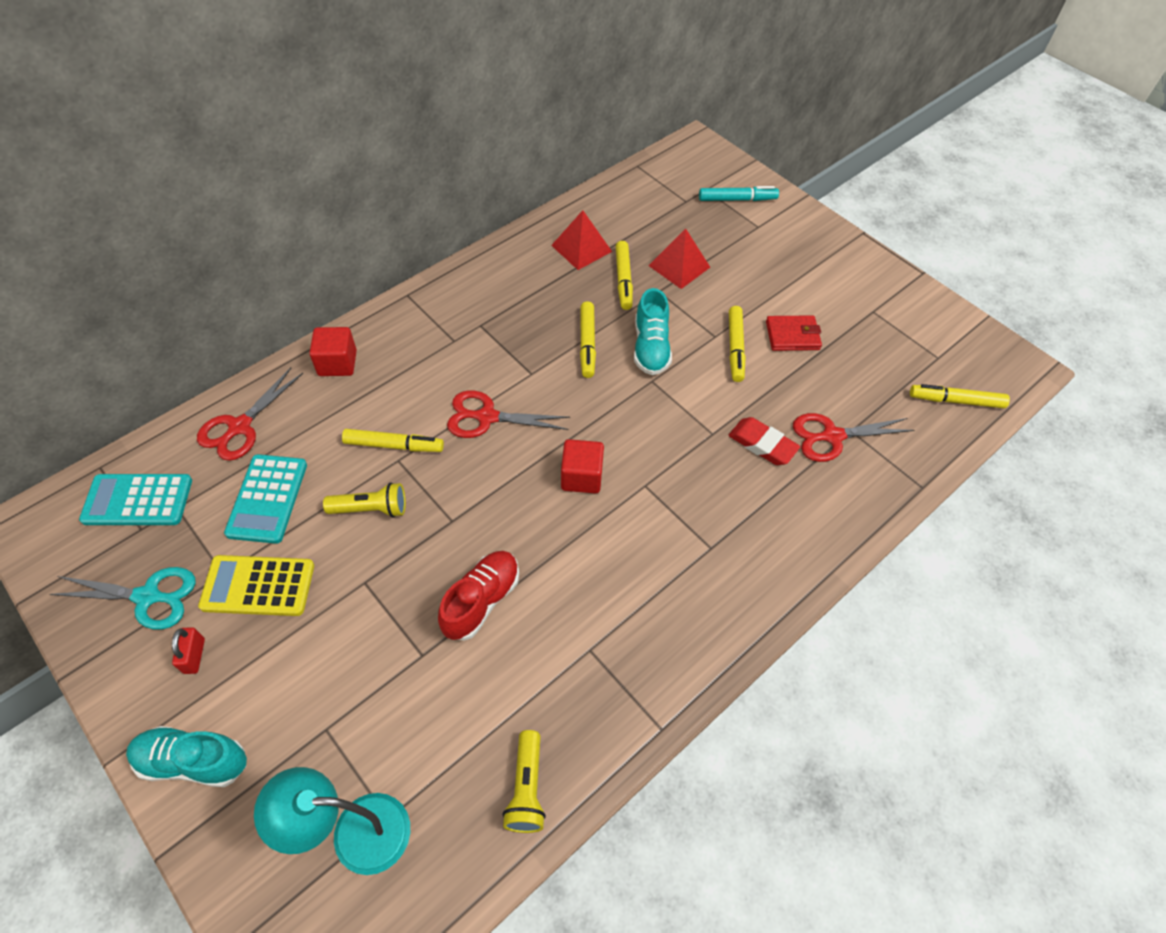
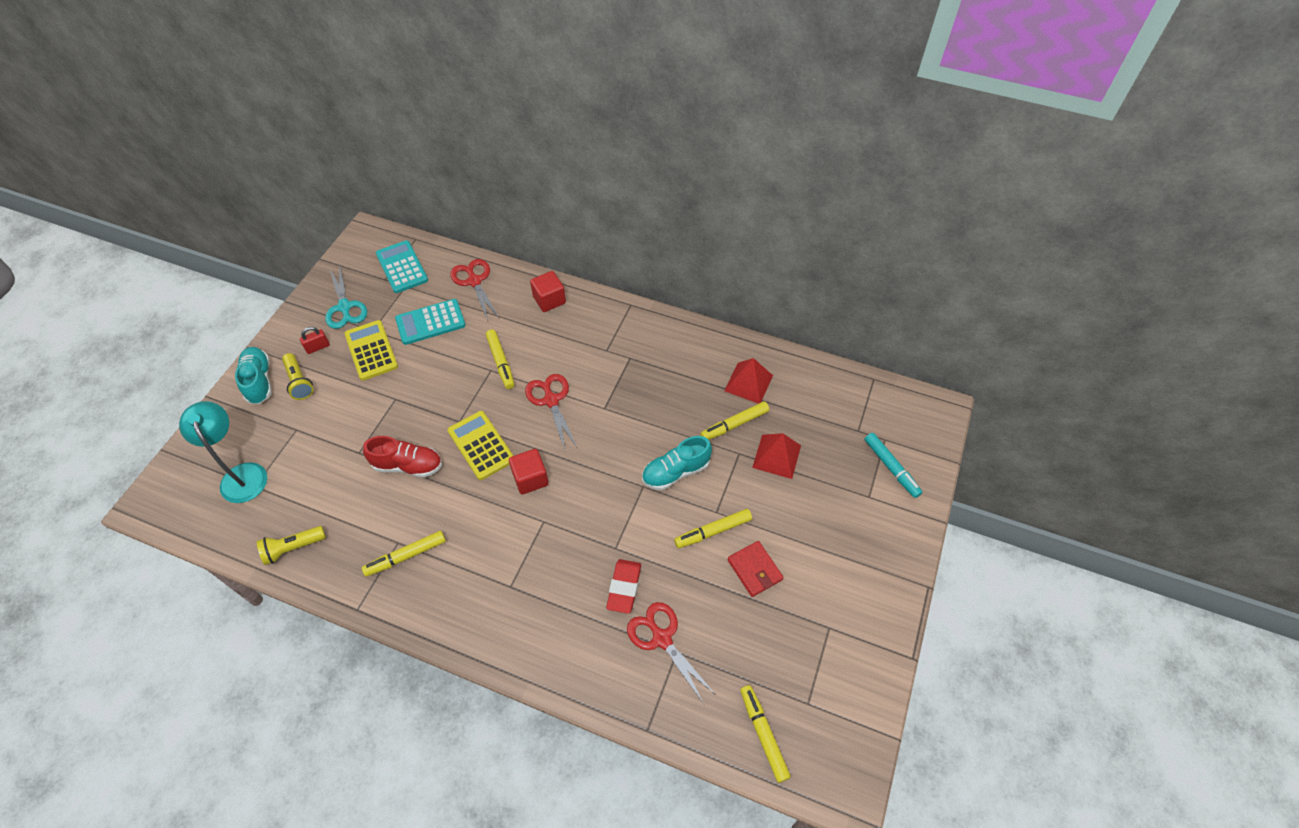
camera: 65 degrees right, 0 degrees up
red scissors [197,368,303,461] -> red scissors turned 60 degrees clockwise [450,259,499,321]
yellow flashlight [323,483,406,518] -> yellow flashlight moved to [282,353,313,400]
yellow marker [580,301,596,378] -> yellow marker moved to [362,531,446,577]
none -> yellow calculator [448,411,514,480]

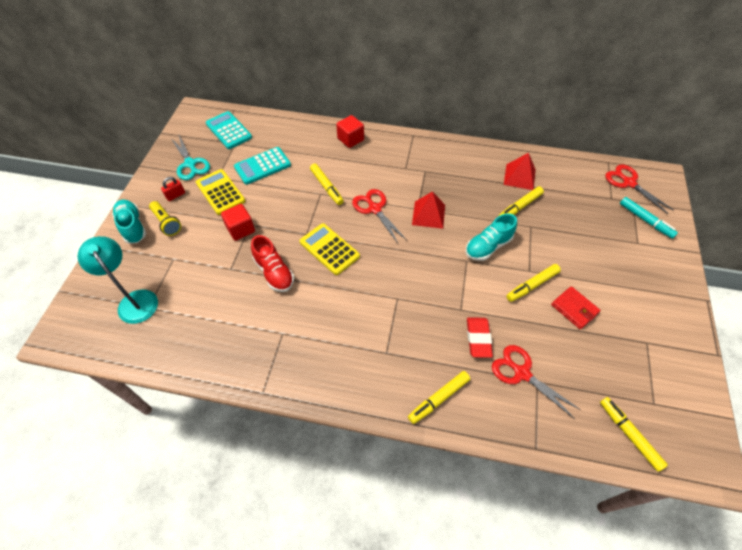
camera: 10 degrees left, 0 degrees up
yellow flashlight [257,526,326,565] -> none
yellow marker [362,531,446,577] -> yellow marker moved to [408,371,470,424]
red shoe [363,436,442,478] -> red shoe turned 60 degrees clockwise [251,235,294,292]
red scissors [450,259,499,321] -> red scissors moved to [605,164,674,214]
red cube [509,449,549,494] -> red cube moved to [221,204,255,241]
red pyramid [752,433,801,479] -> red pyramid moved to [412,191,445,229]

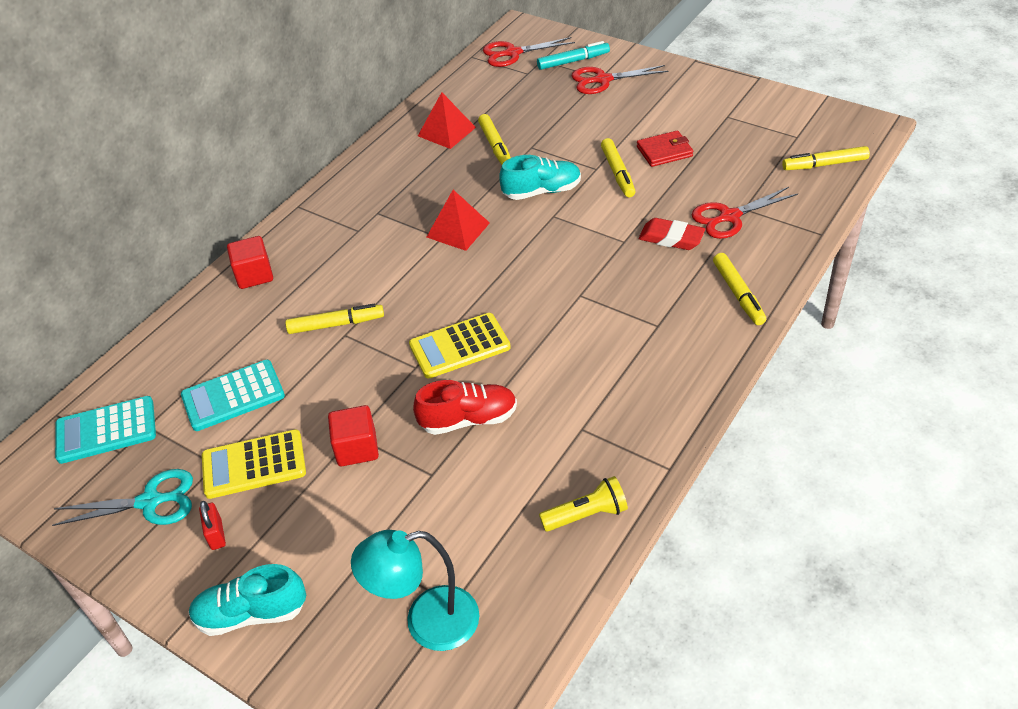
camera: 65 degrees left, 10 degrees down
yellow flashlight [149,201,181,236] -> yellow flashlight moved to [539,476,628,532]
turquoise calculator [234,147,291,185] -> turquoise calculator turned 75 degrees clockwise [181,360,285,431]
red scissors [352,189,407,243] -> red scissors moved to [572,65,668,94]
turquoise shoe [466,213,517,261] -> turquoise shoe turned 90 degrees counterclockwise [499,155,581,200]

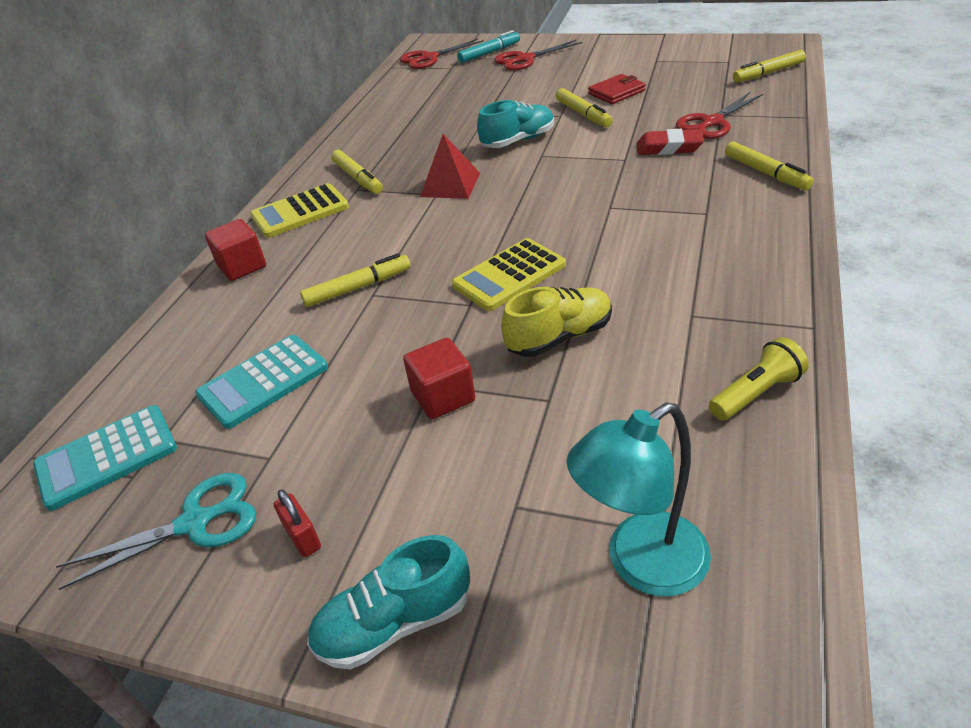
camera: 15 degrees left, 5 degrees down
yellow calculator [202,429,306,499] -> yellow calculator moved to [250,183,349,238]
red shoe [413,380,517,435] -> yellow shoe [501,287,612,357]
red pyramid [418,92,476,149] -> none
yellow marker [478,114,511,165] -> yellow marker moved to [331,150,383,194]

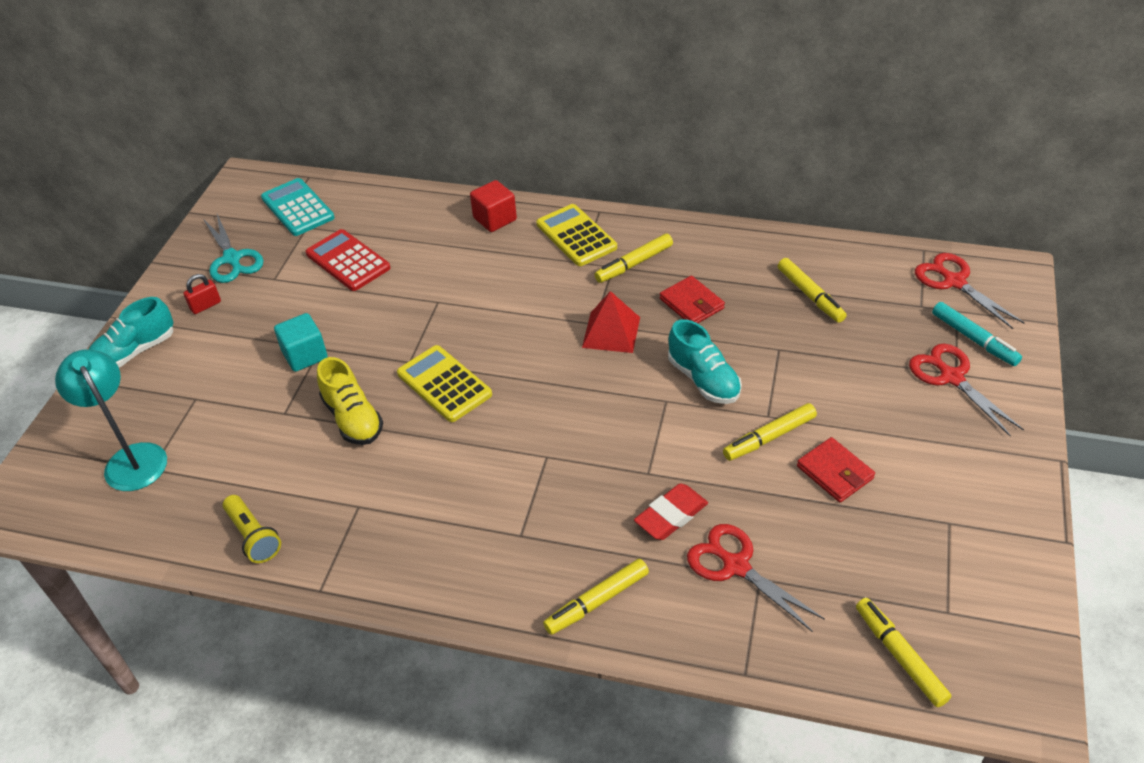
camera: 85 degrees right, 5 degrees up
turquoise calculator [195,335,328,429] -> red calculator [306,229,390,291]
yellow marker [300,253,411,307] -> yellow marker moved to [778,258,847,323]
turquoise shoe [307,535,470,670] -> turquoise shoe turned 105 degrees counterclockwise [88,297,173,368]
red cube [403,338,475,419] -> turquoise cube [274,313,327,372]
red eraser [637,129,704,155] -> red eraser turned 45 degrees clockwise [634,483,708,540]
none -> red wallet [660,276,725,323]

